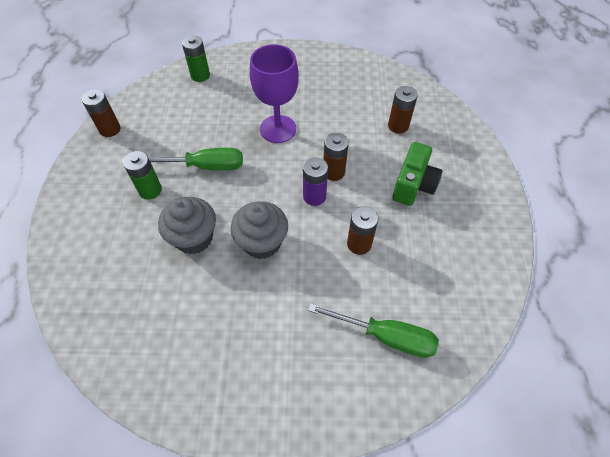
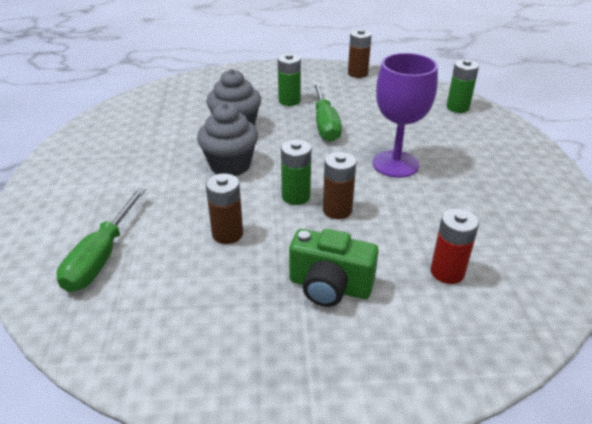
camera: 85 degrees right, 20 degrees down
purple battery [303,157,328,206] -> green battery [281,139,311,205]
brown battery [388,86,418,133] -> red battery [431,208,479,284]

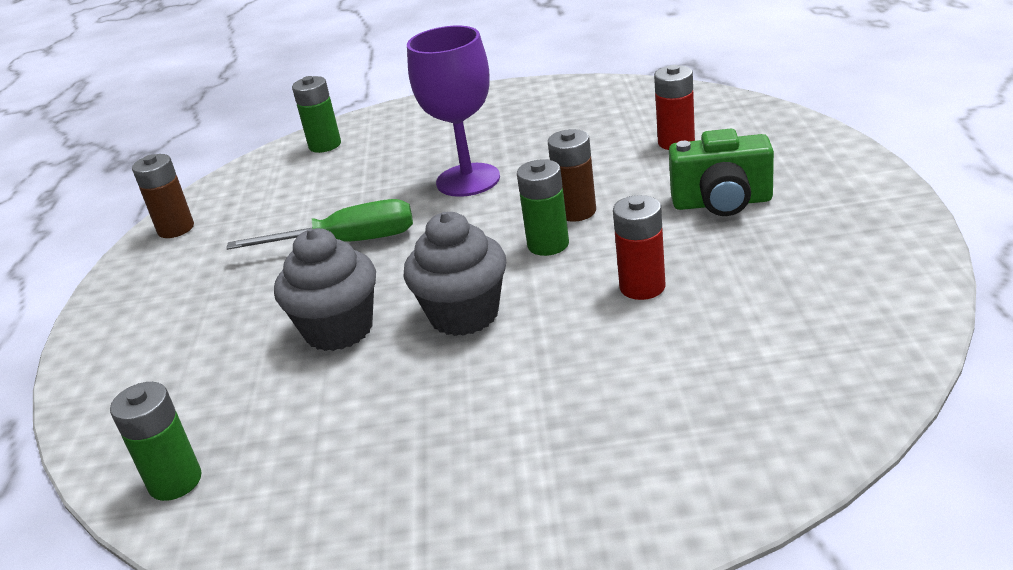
camera: 85 degrees left, 5 degrees down
green screwdriver [57,187,146,292] -> none
brown battery [206,173,243,244] -> red battery [613,195,666,300]
green battery [278,53,301,106] -> green battery moved to [110,382,202,501]
green camera [289,229,379,307] -> green camera turned 75 degrees clockwise [669,129,774,216]

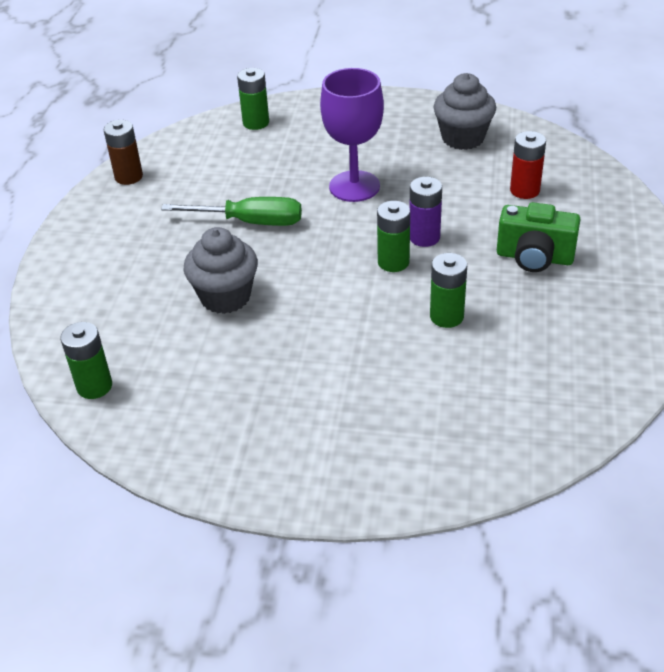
camera: 10 degrees right, 10 degrees up
grey cupcake [403,212,506,336] -> grey cupcake moved to [433,73,496,150]
brown battery [548,129,596,222] -> purple battery [409,177,442,247]
red battery [613,195,666,300] -> green battery [430,253,467,328]

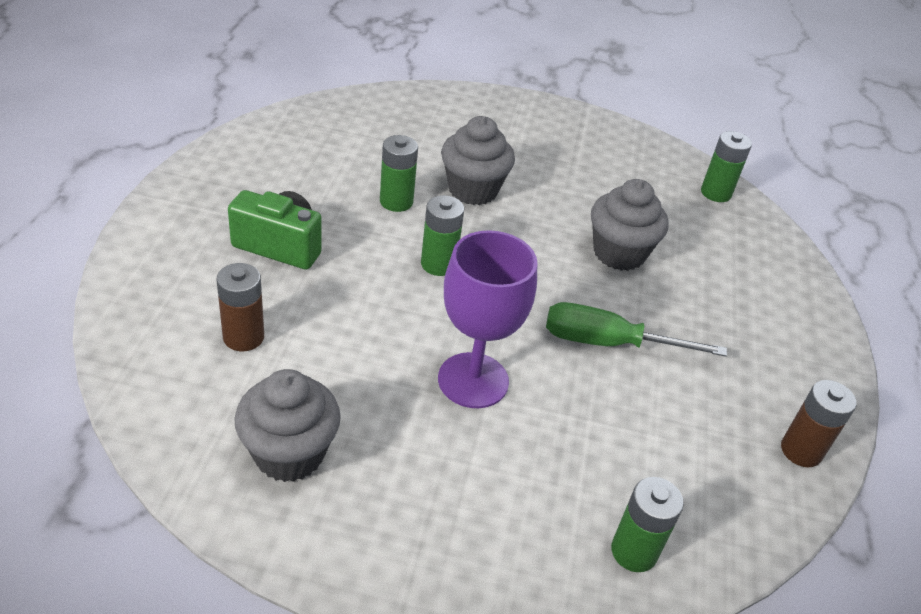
camera: 175 degrees right, 0 degrees up
purple battery [409,177,442,247] -> none
red battery [510,131,546,199] -> brown battery [216,263,264,351]
none -> grey cupcake [441,116,515,205]

